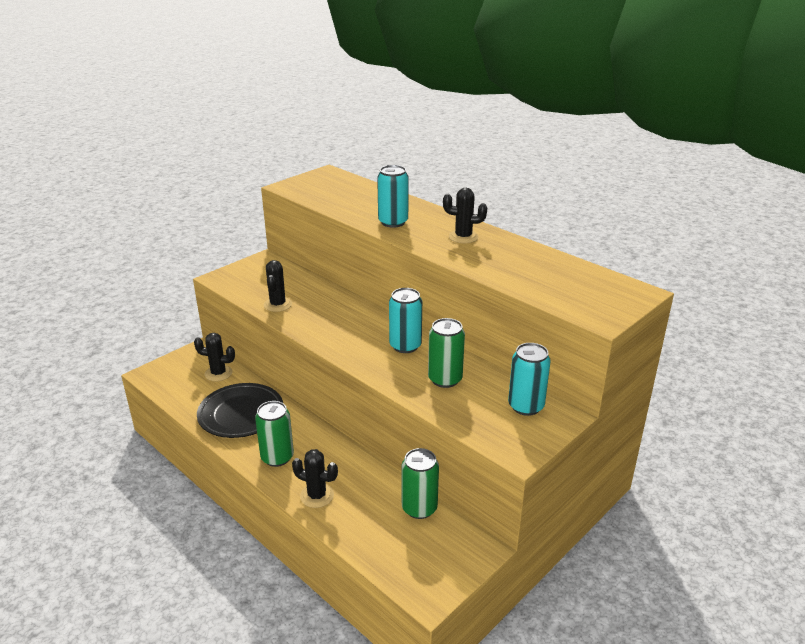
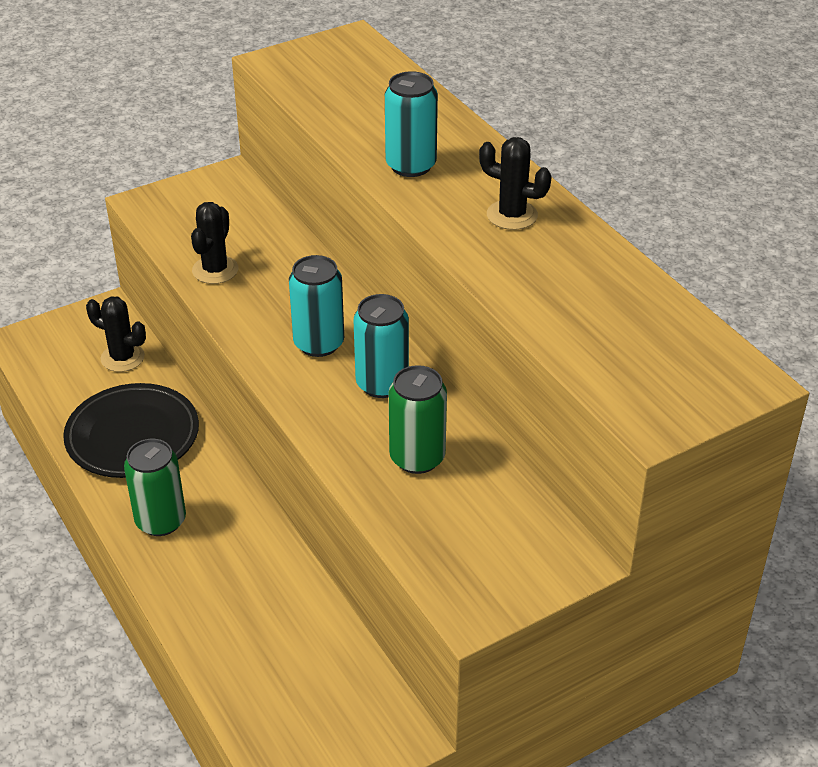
camera: 15 degrees right, 10 degrees up
black cactus [292,449,338,508] -> none
green can [402,448,439,519] -> none
turquoise can [508,343,551,416] -> turquoise can moved to [289,255,344,357]

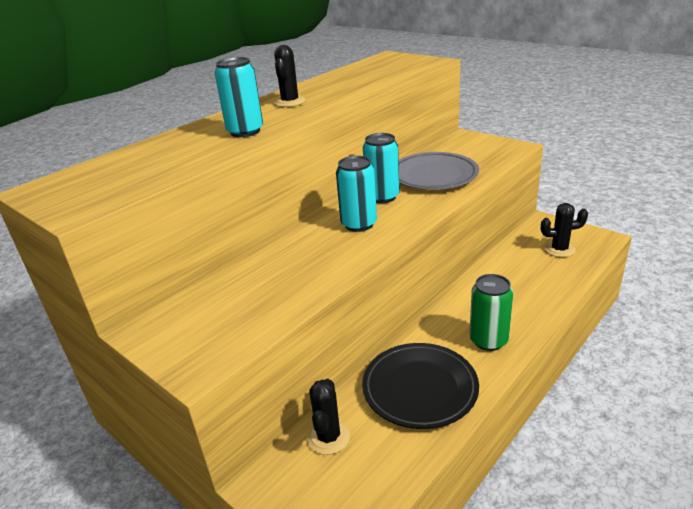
camera: 105 degrees left, 10 degrees down
black cactus [191,202,238,284] -> black cactus moved to [541,203,588,257]
green can [389,365,447,474] -> grey plate [399,152,479,190]

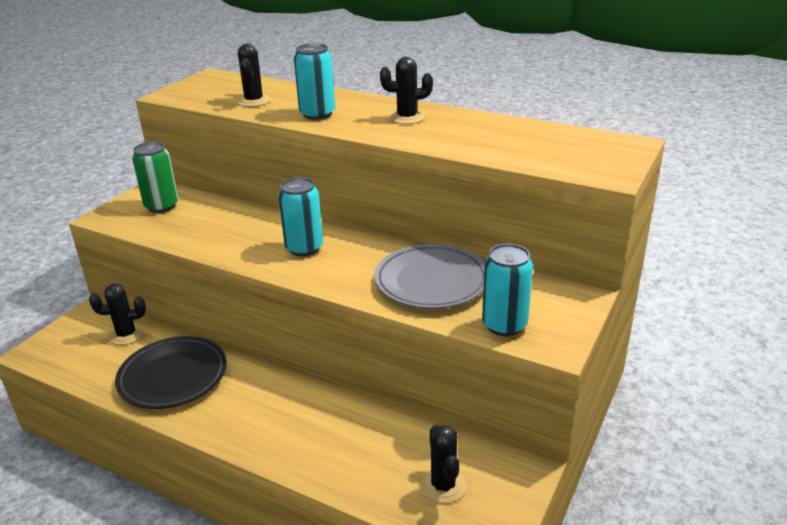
camera: 75 degrees right, 0 degrees up
turquoise can [363,133,400,203] -> turquoise can moved to [482,244,533,336]
green can [469,274,513,351] -> green can moved to [132,142,178,213]
none -> black cactus [237,44,270,107]

